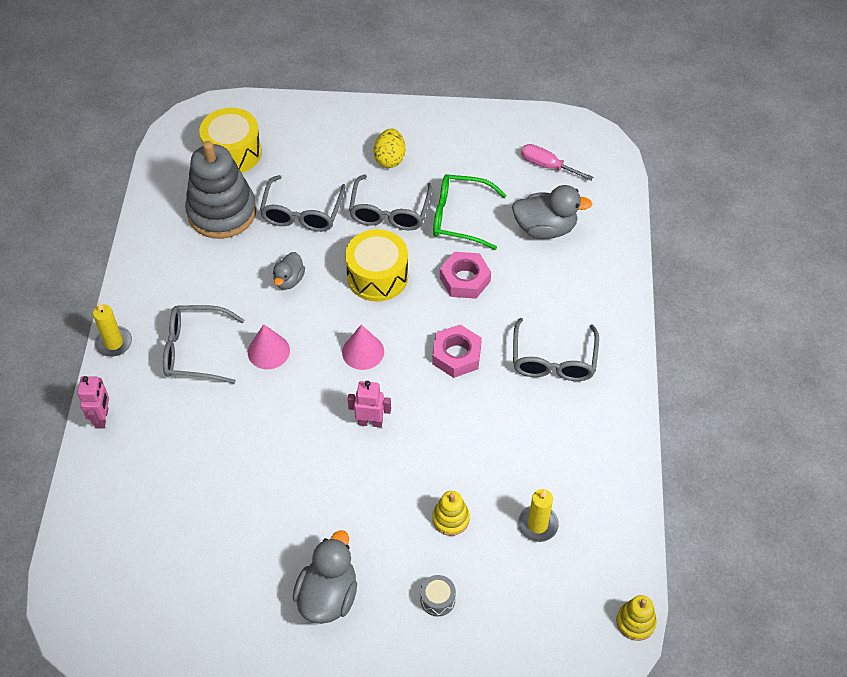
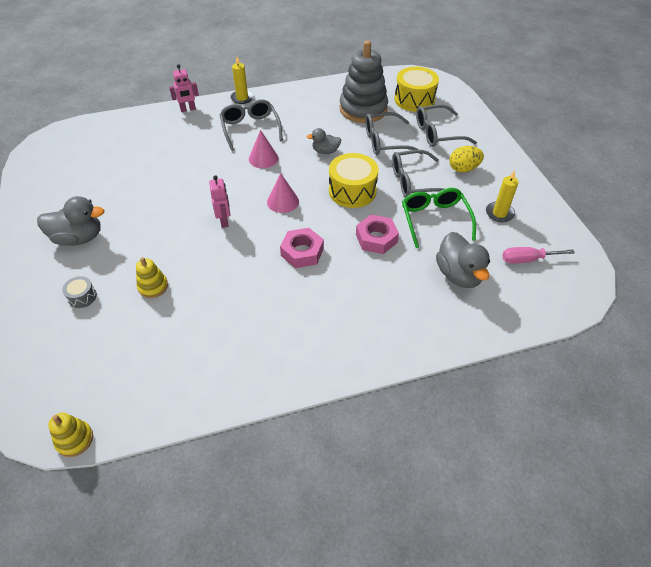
camera: 70 degrees right, 5 degrees down
grey glasses [513,318,599,381] -> grey glasses moved to [416,104,477,147]
yellow candle [518,489,559,542] -> yellow candle moved to [486,170,519,222]
pink screwdriver [521,144,593,181] -> pink screwdriver turned 105 degrees counterclockwise [502,247,575,264]

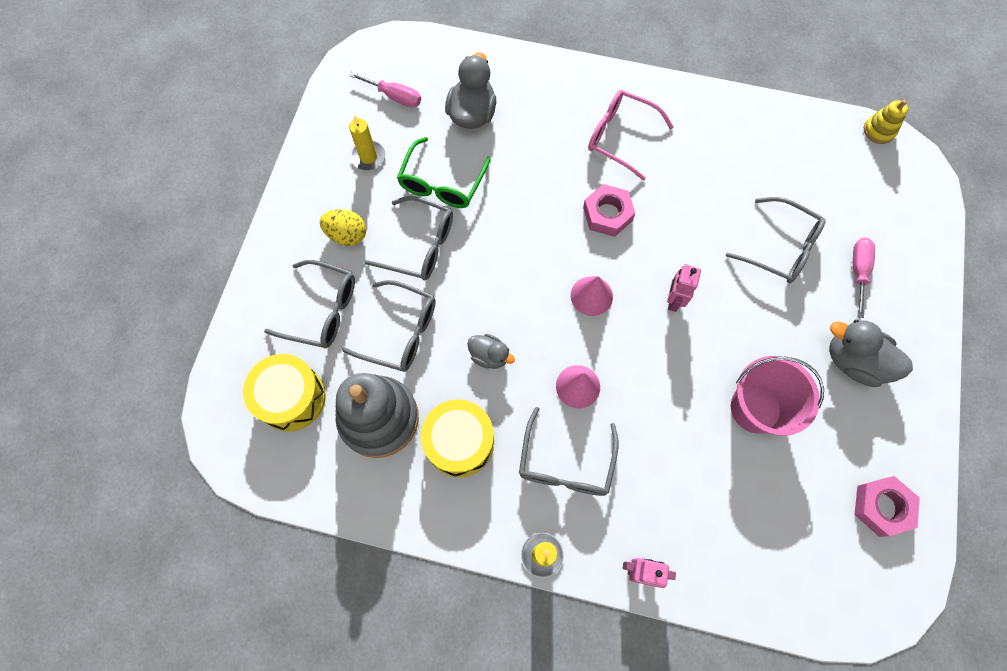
camera: 150 degrees left, 20 degrees up
grey drum [62,276,97,308] -> pink screwdriver [853,237,875,318]
yellow stacking toy [136,257,168,298] -> grey glasses [726,197,826,283]
yellow drum [329,153,379,208] -> yellow drum moved to [421,399,494,478]
pink nut [356,215,399,254] -> pink nut moved to [855,476,920,537]
none -> pink glasses [588,90,674,181]
none -> pink bucket [731,356,824,436]

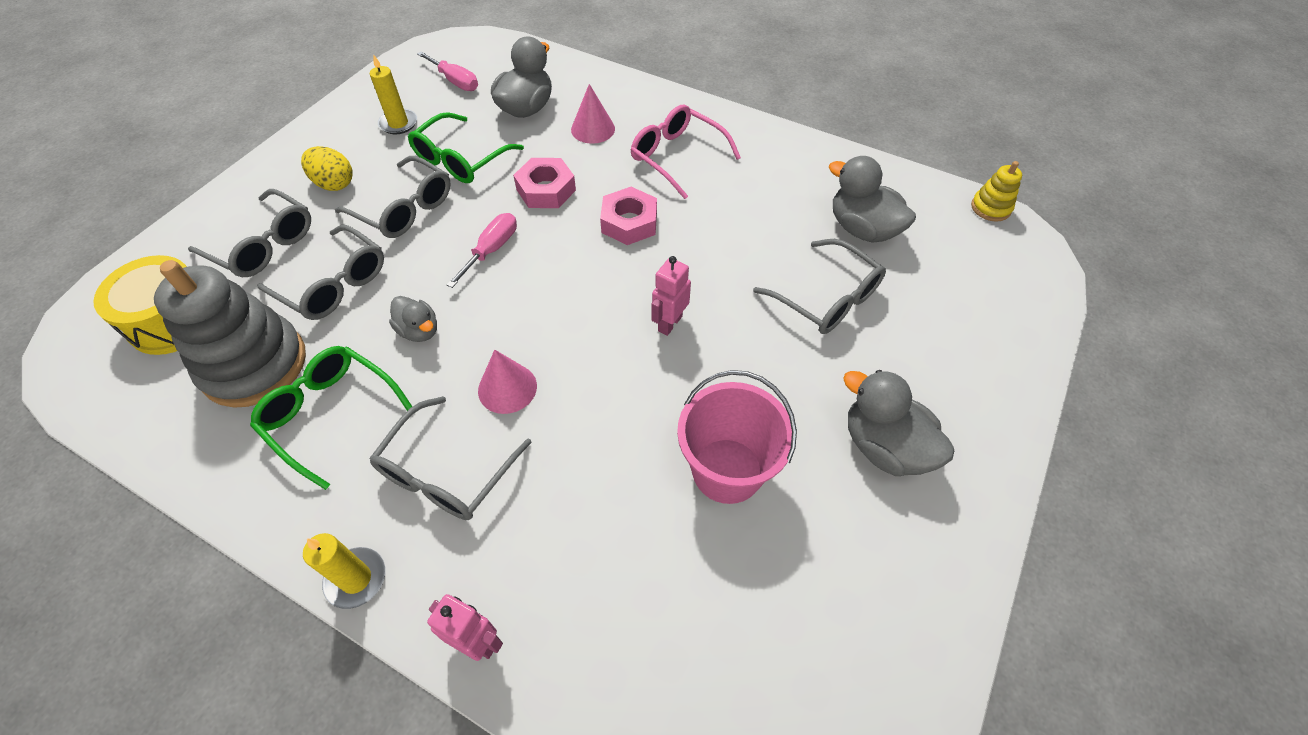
camera: 15 degrees right, 15 degrees down
yellow drum [421,399,494,478] -> green glasses [250,346,412,490]
pink cone [571,276,613,316] -> pink cone moved to [571,84,615,144]
pink screwdriver [853,237,875,318] -> pink screwdriver moved to [447,213,517,288]
pink nut [855,476,920,537] -> pink nut moved to [513,158,576,208]
none -> grey duck [829,156,916,243]

